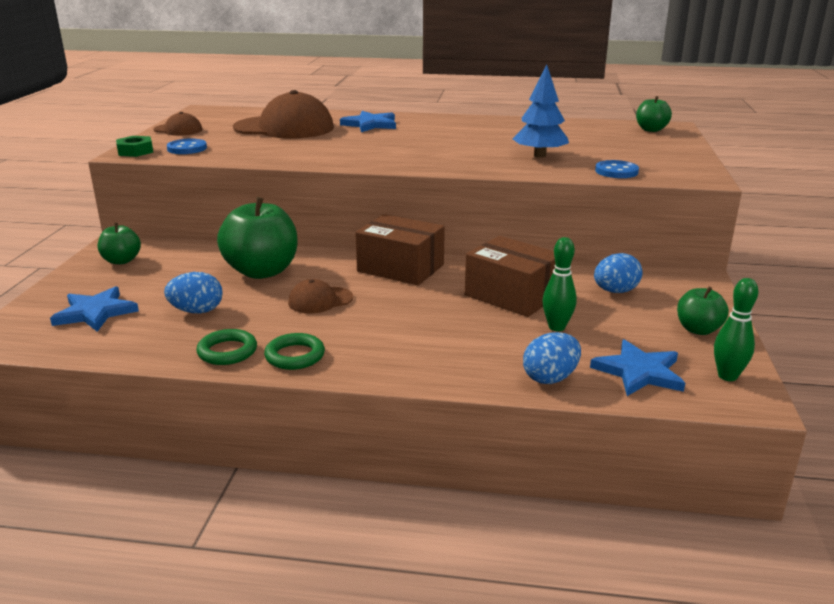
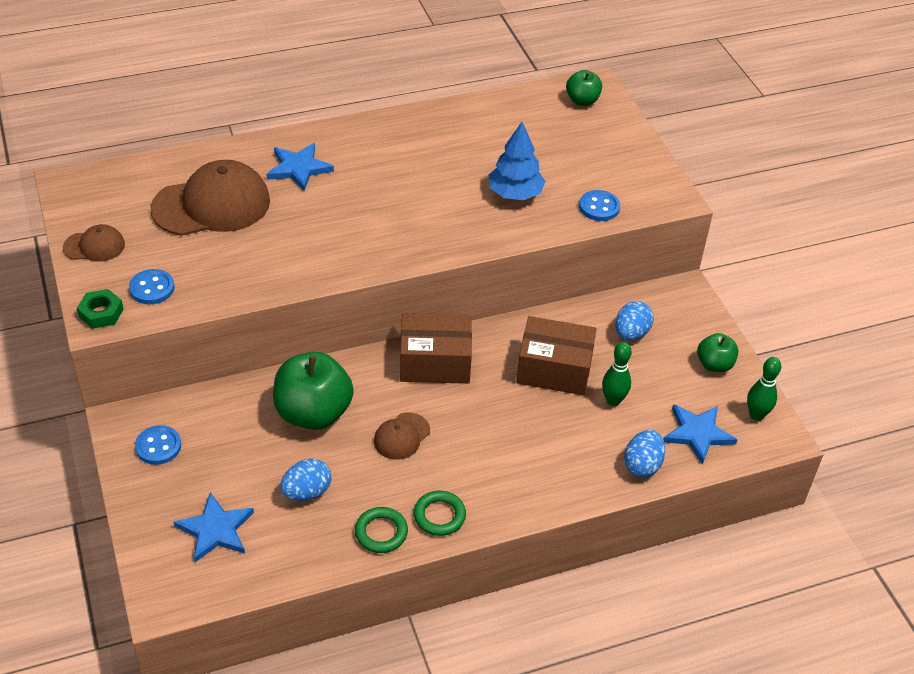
camera: 30 degrees left, 20 degrees up
green apple [98,223,141,264] -> blue button [135,425,181,465]

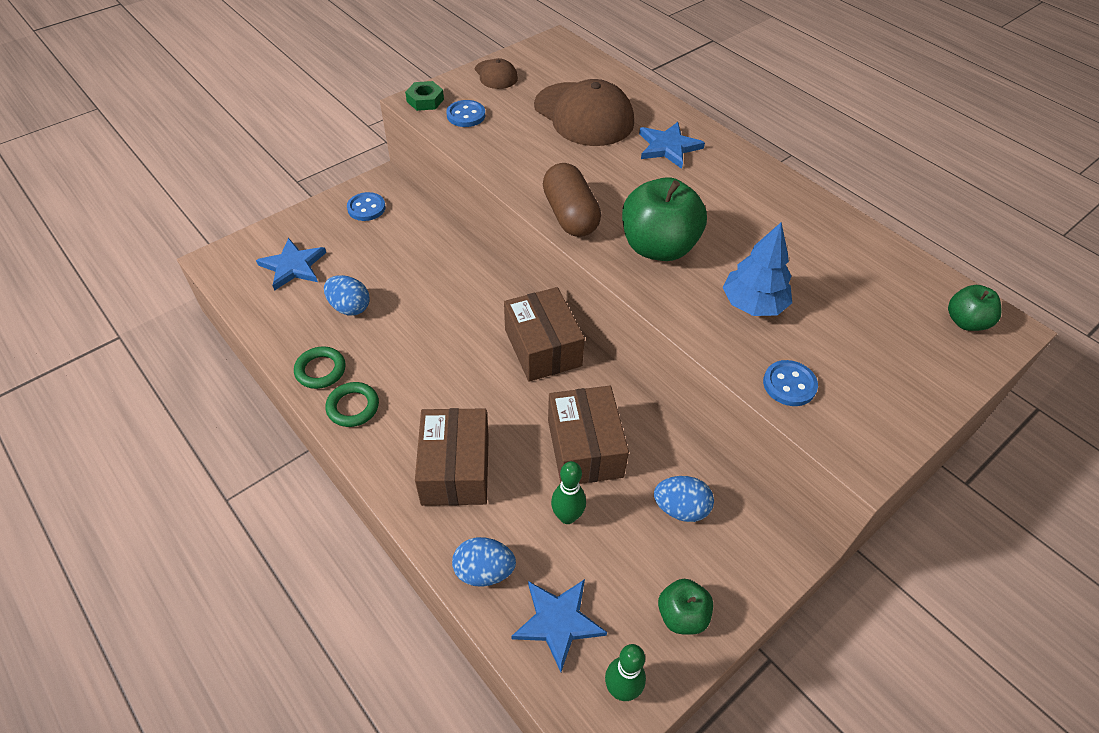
camera: 70 degrees right, 5 degrees up
green apple [273,352,354,430] -> green apple moved to [622,177,707,261]
brown cap [374,412,430,460] -> none
none -> brown box [415,408,489,506]
none -> brown capsule [543,163,601,237]

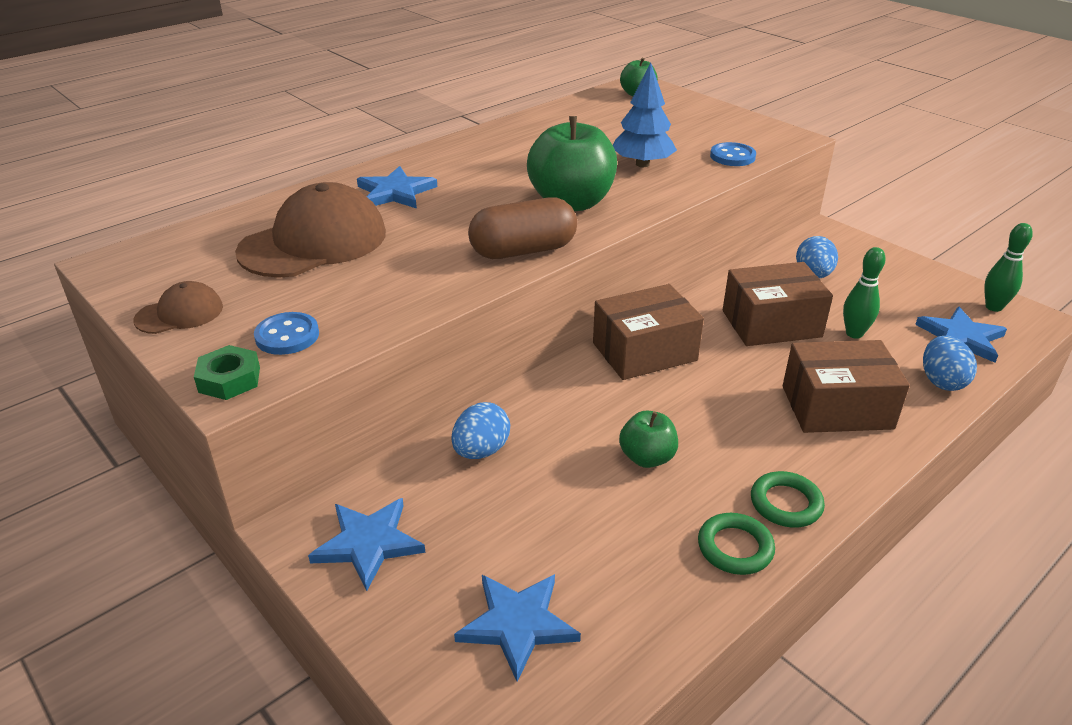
camera: 90 degrees left, 15 degrees down
blue egg [324,275,370,316] -> blue egg moved to [452,402,510,459]
blue button [347,192,386,221] -> blue star [308,498,425,591]
green apple [658,579,713,635] -> green apple moved to [619,411,678,468]

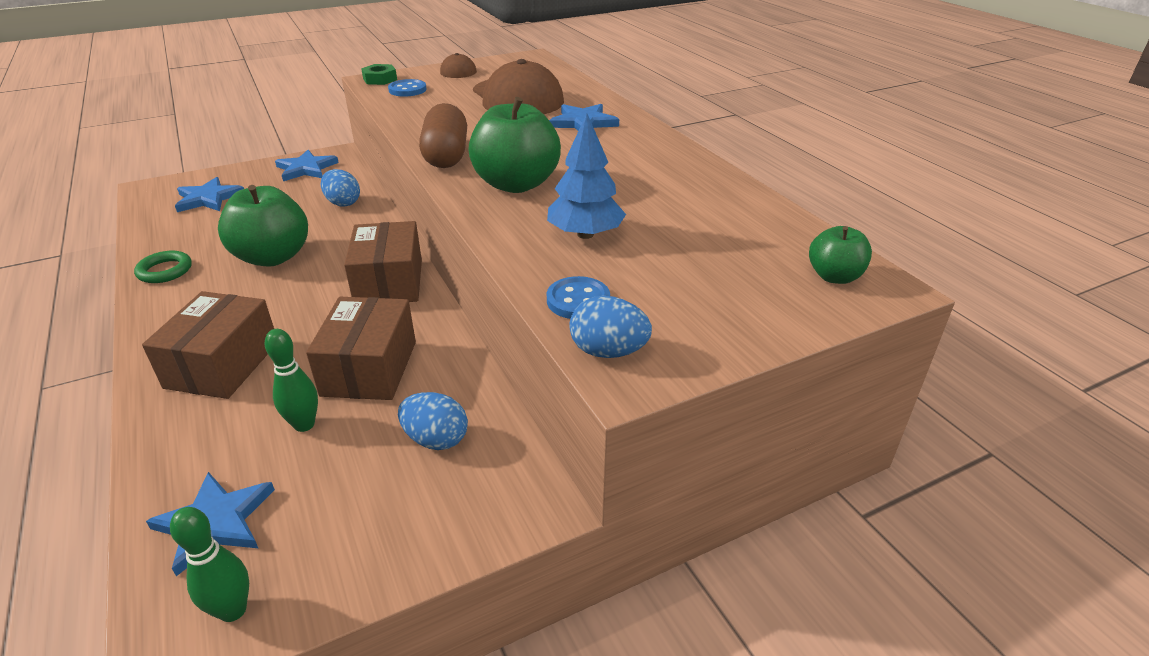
camera: 105 degrees right, 0 degrees up
green apple [619,411,678,468] -> green apple [218,185,308,266], size x1.87
green ring [751,471,825,528] -> none
blue egg [923,336,977,391] -> blue egg moved to [569,296,652,358]

